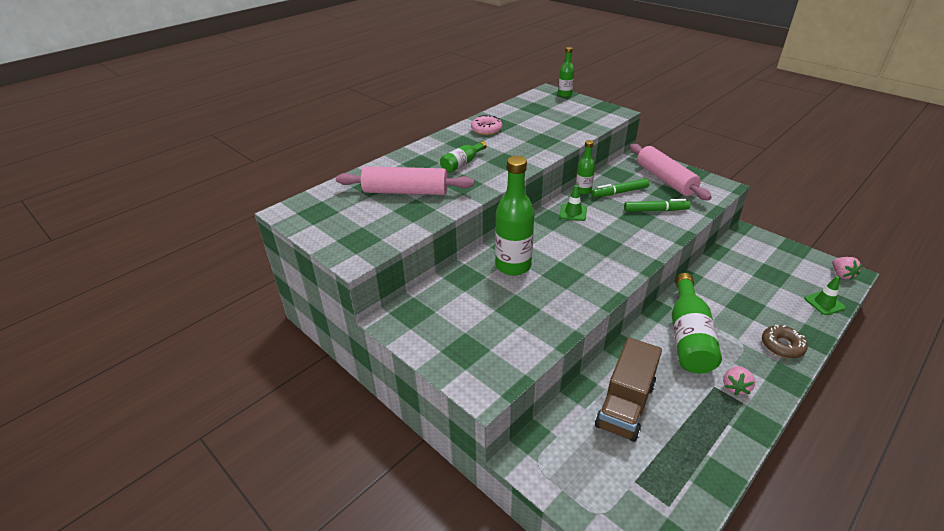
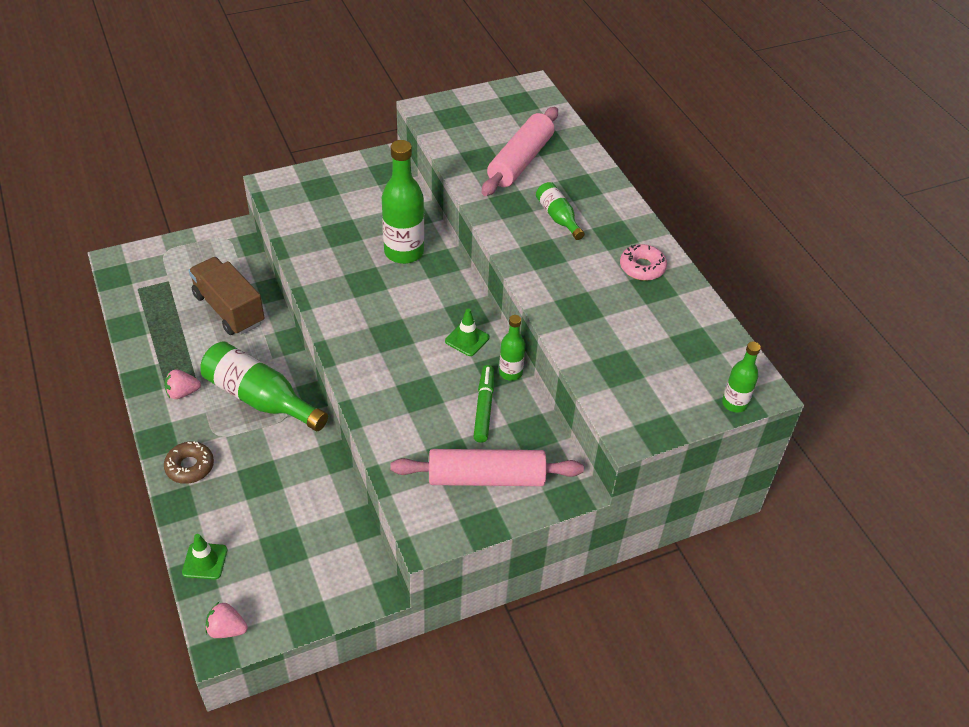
camera: 110 degrees right, 10 degrees up
green marker [624,199,690,212] -> none
pink strawberry [723,366,755,396] -> pink strawberry turned 60 degrees counterclockwise [164,369,201,399]

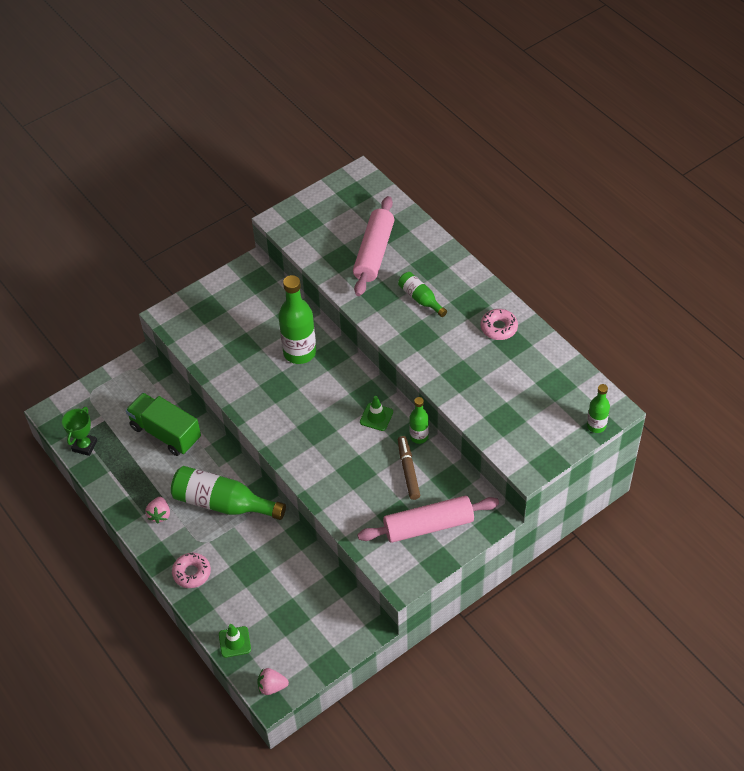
camera: 10 degrees left, 5 degrees up
pink strawberry [164,369,201,399] -> pink strawberry turned 60 degrees counterclockwise [145,497,170,524]
brown donut [164,441,214,484] -> pink donut [172,553,211,588]
brown truck [188,257,265,335] -> green truck [126,393,201,456]
green marker [473,365,494,443] -> brown marker [398,436,420,500]
none -> green trophy [62,407,97,456]

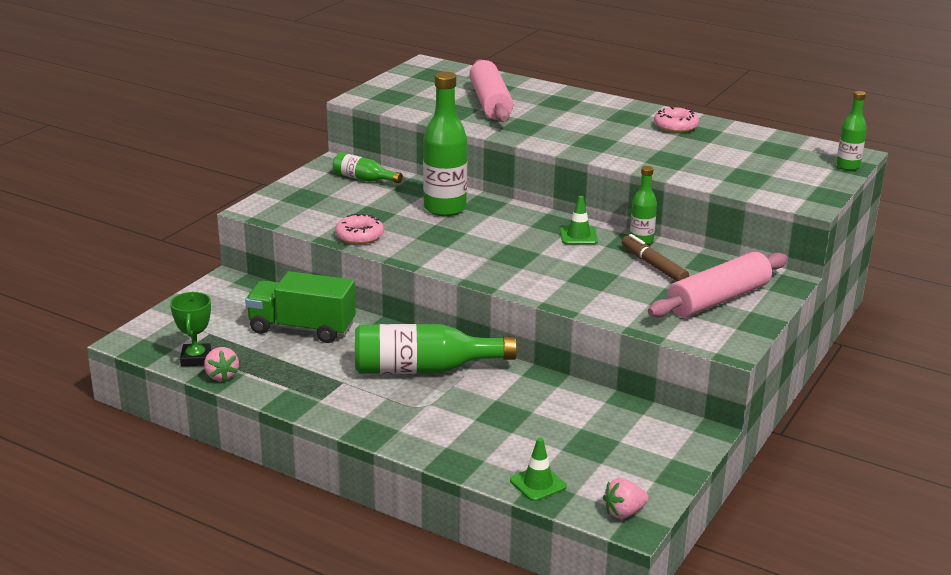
camera: 25 degrees left, 25 degrees down
pink strawberry [145,497,170,524] -> pink strawberry moved to [204,347,239,381]
pink donut [172,553,211,588] -> pink donut moved to [335,214,384,244]
green bottle [398,272,447,317] -> green bottle moved to [333,152,403,183]

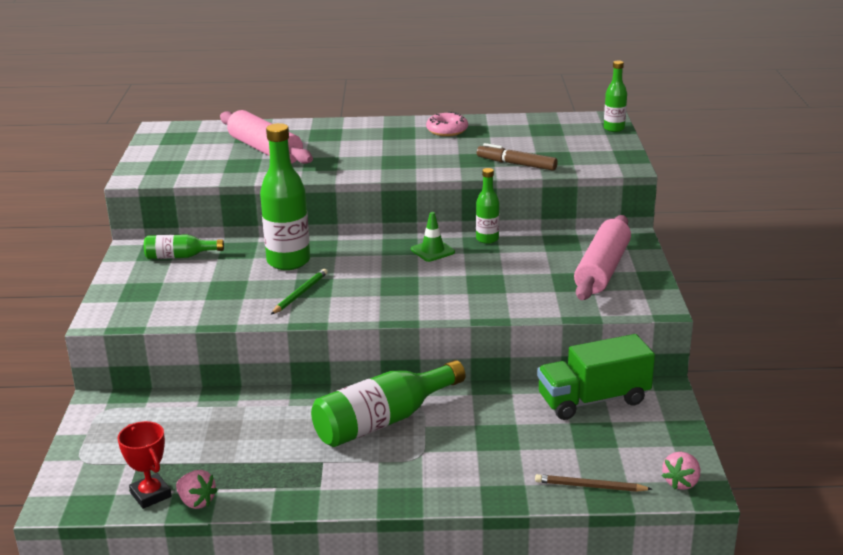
camera: 30 degrees left, 0 degrees up
green trophy [170,292,211,366] -> red trophy [117,421,172,509]
green truck [245,271,356,343] -> green truck moved to [537,334,655,420]
pink donut [335,214,384,244] -> none
green traffic cone [510,438,567,501] -> brown pencil [535,474,652,492]
brown marker [622,234,689,281] -> brown marker moved to [477,143,558,171]
none -> green pencil [271,269,328,315]

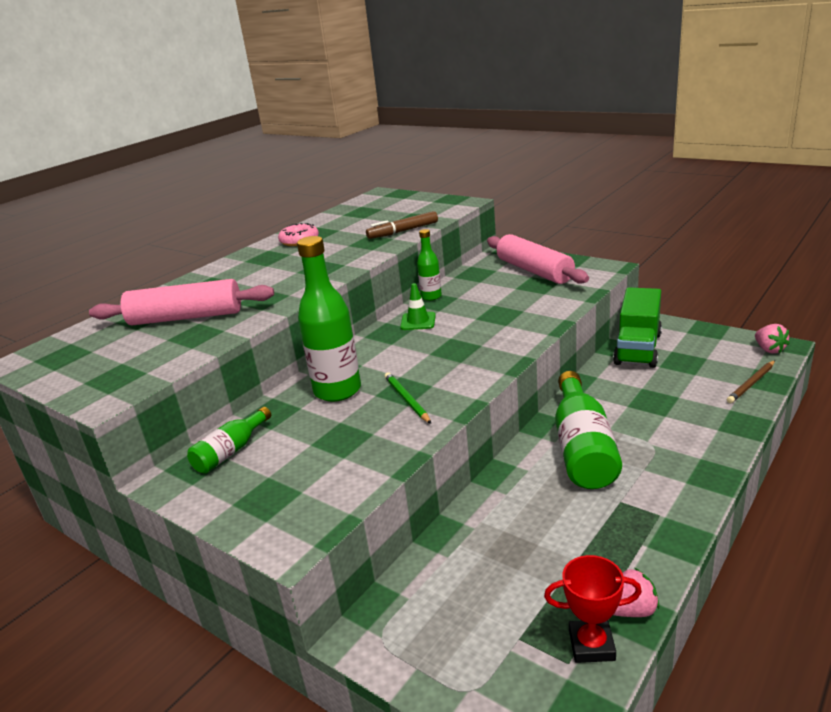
camera: 50 degrees left, 0 degrees up
green bottle [604,60,627,132] -> none

